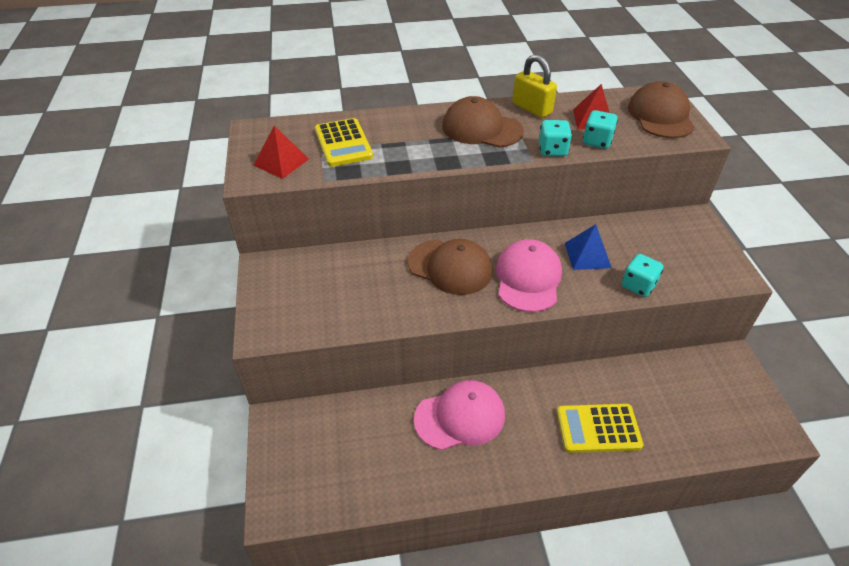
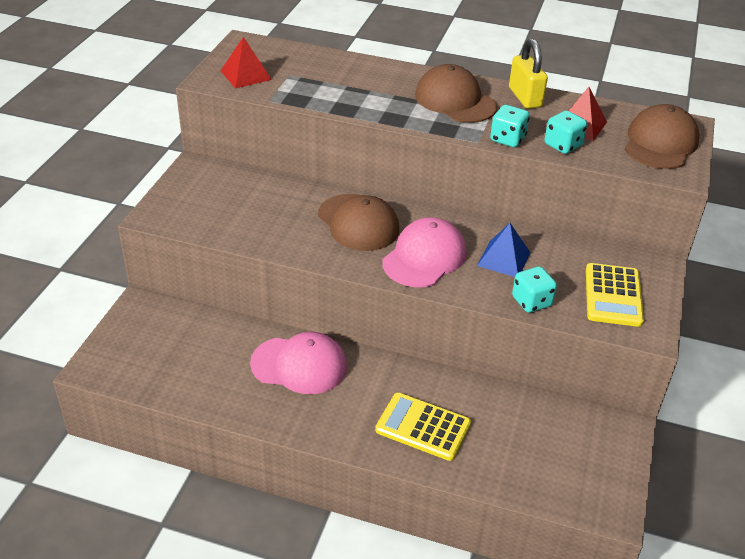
camera: 25 degrees right, 5 degrees down
yellow calculator [315,118,373,167] -> yellow calculator moved to [586,263,644,327]

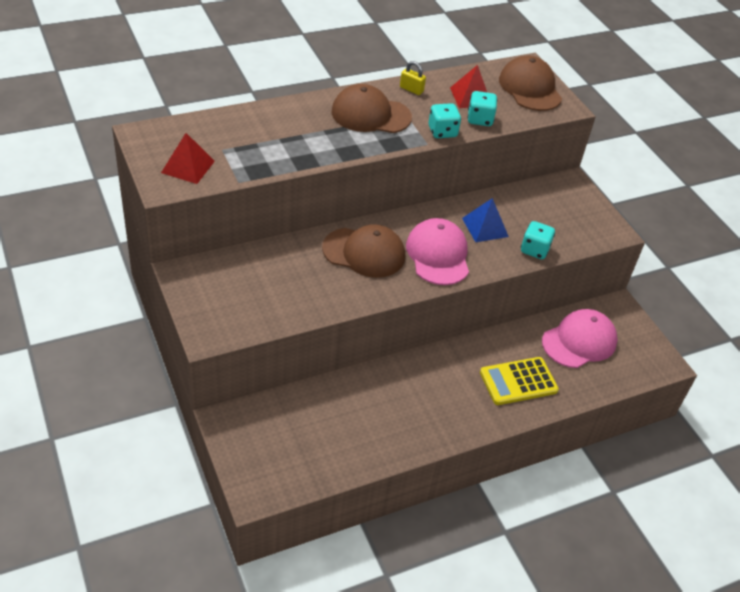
camera: 45 degrees left, 5 degrees up
pink cap [250,332,347,394] -> pink cap moved to [542,309,618,368]
yellow padlock [509,38,548,109] -> yellow padlock [400,61,426,95], size x0.59
yellow calculator [586,263,644,327] -> none

